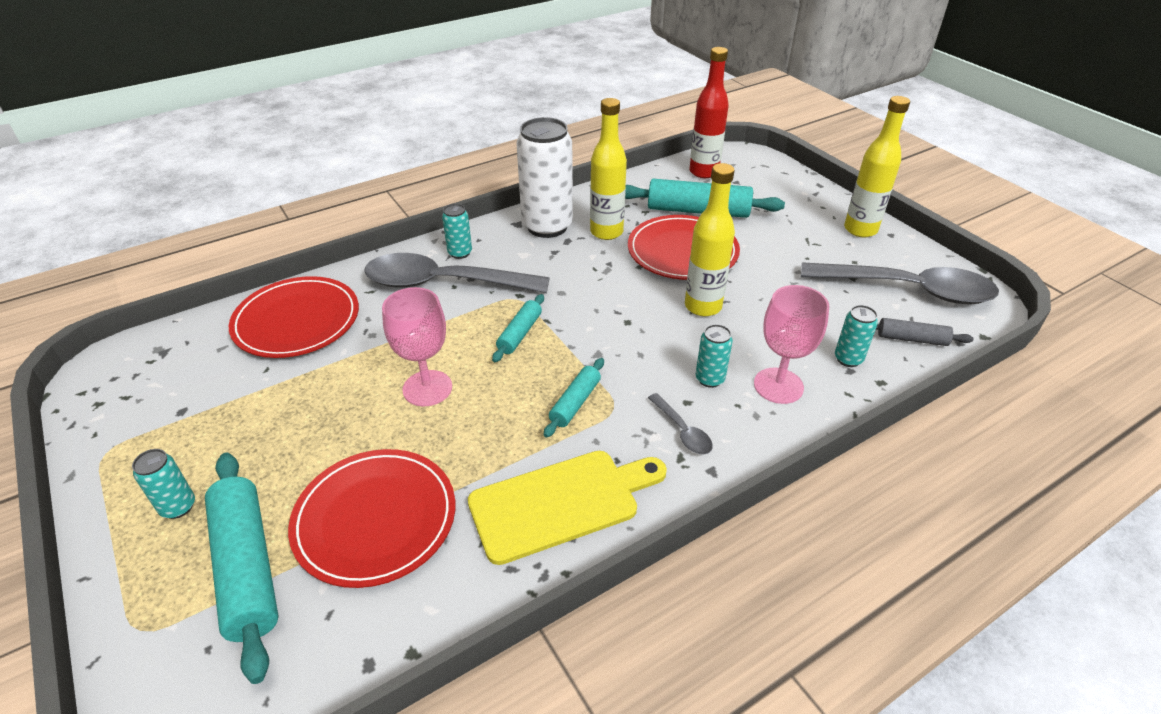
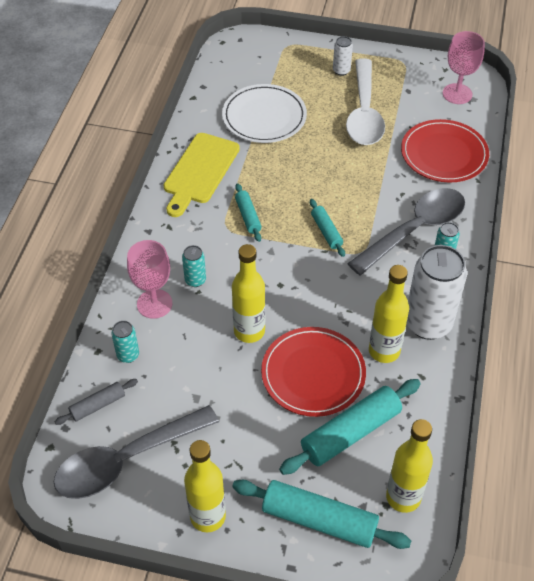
camera: 135 degrees right, 10 degrees up
turquoise can [132,449,195,519] -> white can [333,36,353,76]
turquoise rolling pin [205,452,279,684] -> turquoise rolling pin moved to [232,480,411,549]
red plate [288,449,455,588] -> white plate [222,84,307,143]
pink goblet [382,287,452,406] -> pink goblet moved to [443,31,485,104]
grey spoon [648,393,713,455] -> none
red bottle [689,47,729,178] -> yellow bottle [386,419,433,513]
none -> white spoon [346,58,385,145]

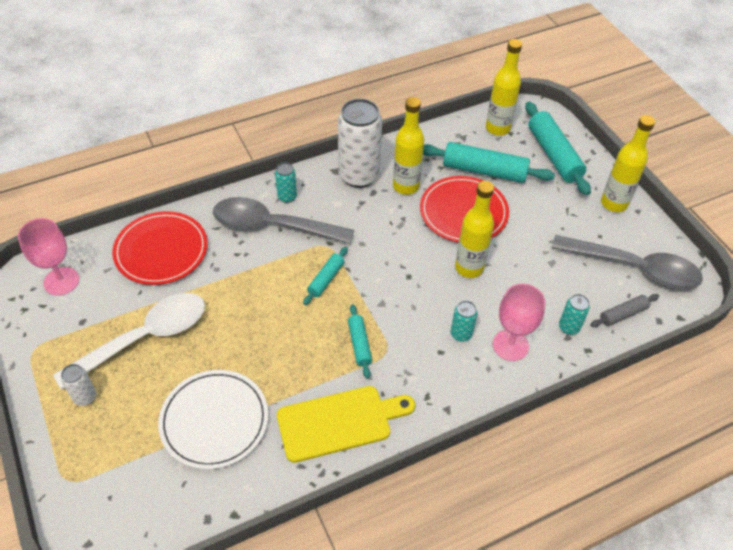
camera: 130 degrees left, 0 degrees up
grey rolling pin [55,379,138,425] -> grey rolling pin turned 45 degrees counterclockwise [590,294,659,327]
turquoise rolling pin [235,183,262,242] -> turquoise rolling pin turned 45 degrees counterclockwise [348,305,372,378]

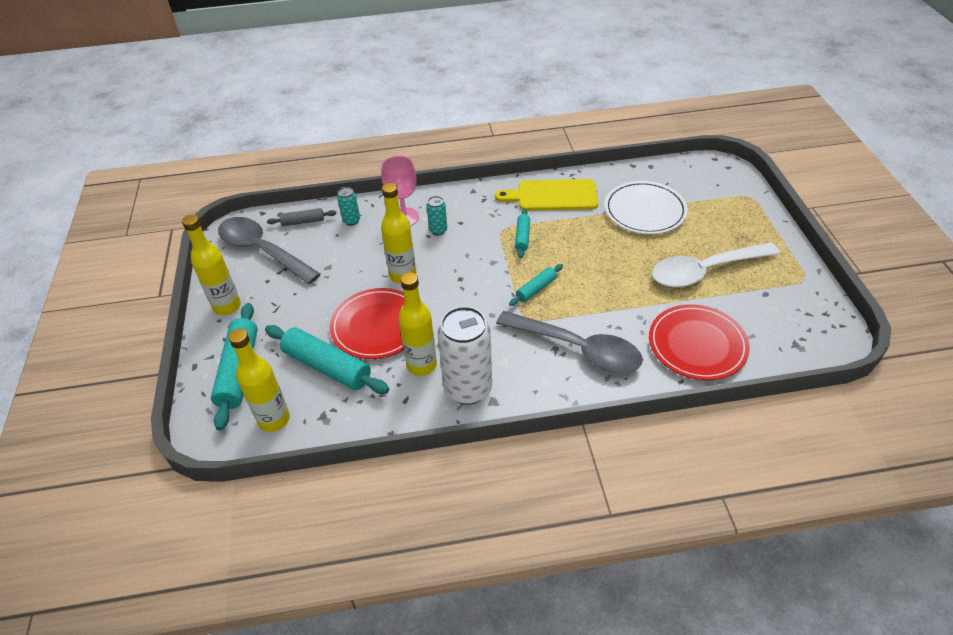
camera: 160 degrees left, 5 degrees down
pink goblet [18,218,79,295] -> none
white can [61,364,96,406] -> none
turquoise can [275,163,297,203] -> none

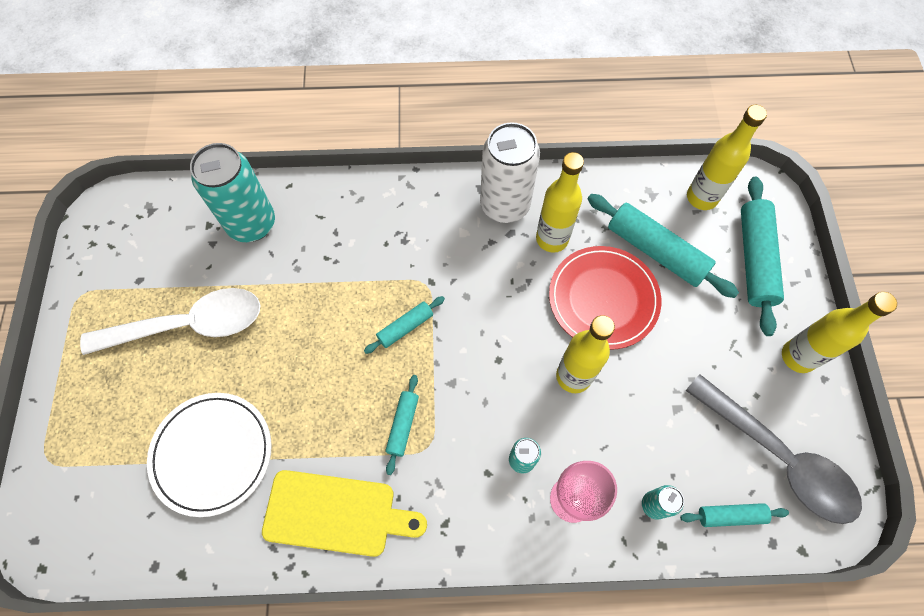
camera: 175 degrees left, 20 degrees up
grey rolling pin [267,208,337,226] -> turquoise rolling pin [680,503,789,527]
grey spoon [496,311,643,373] -> none
red plate [649,304,750,380] -> turquoise can [190,143,275,242]

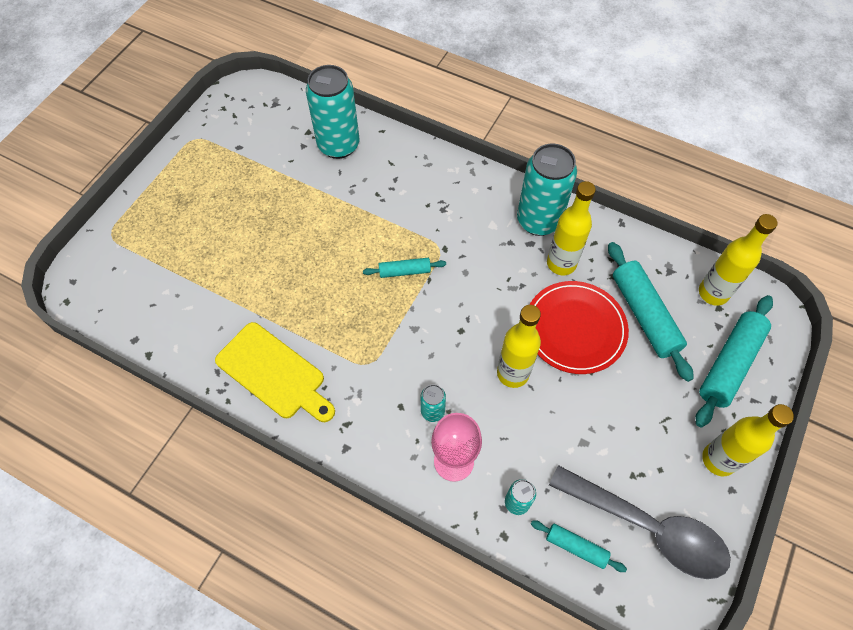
camera: 30 degrees right, 5 degrees down
white spoon [80,288,260,355] -> none
white plate [147,393,272,517] -> none
turquoise rolling pin [385,375,419,475] -> none
white can [480,122,540,223] -> turquoise can [517,144,577,236]
grey spoon [686,374,862,524] -> grey spoon turned 45 degrees counterclockwise [549,465,731,579]

